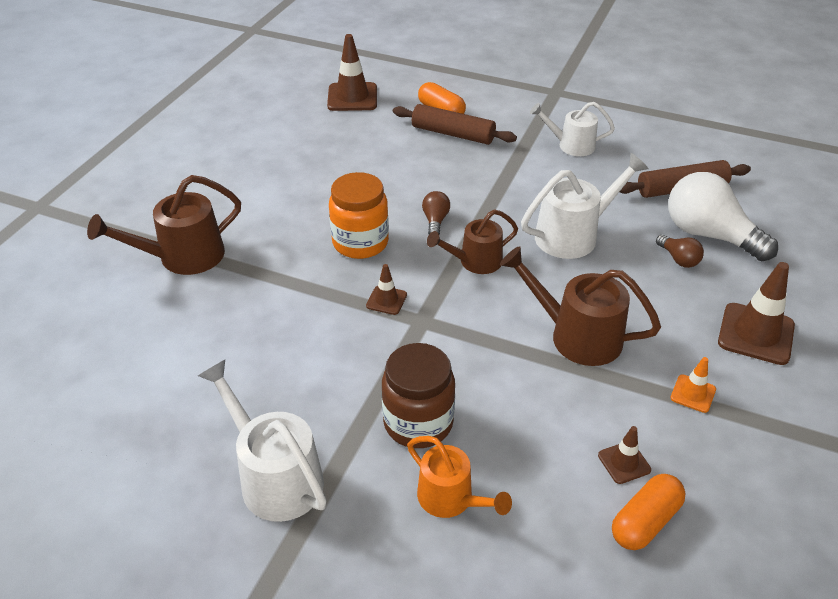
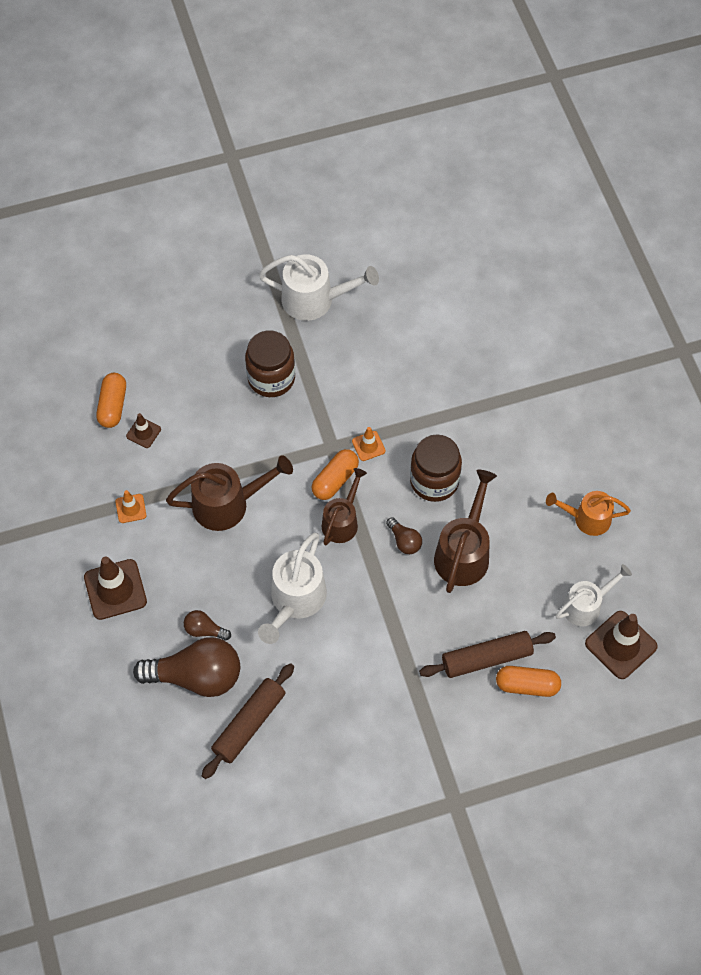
camera: 140 degrees right, 20 degrees up
brown watering can [87,175,241,275] -> brown watering can moved to [434,470,497,593]
orange jar [329,172,389,259] -> brown jar [410,435,462,502]
brown traffic cone [366,264,407,315] -> orange traffic cone [352,427,386,461]
orange watering can [407,436,512,518] -> orange watering can moved to [546,491,631,536]
white watering can [530,102,615,156] -> white watering can moved to [556,564,632,626]
white light bulb [668,172,778,261] -> brown light bulb [133,637,240,697]
none -> orange capsule [312,449,359,500]

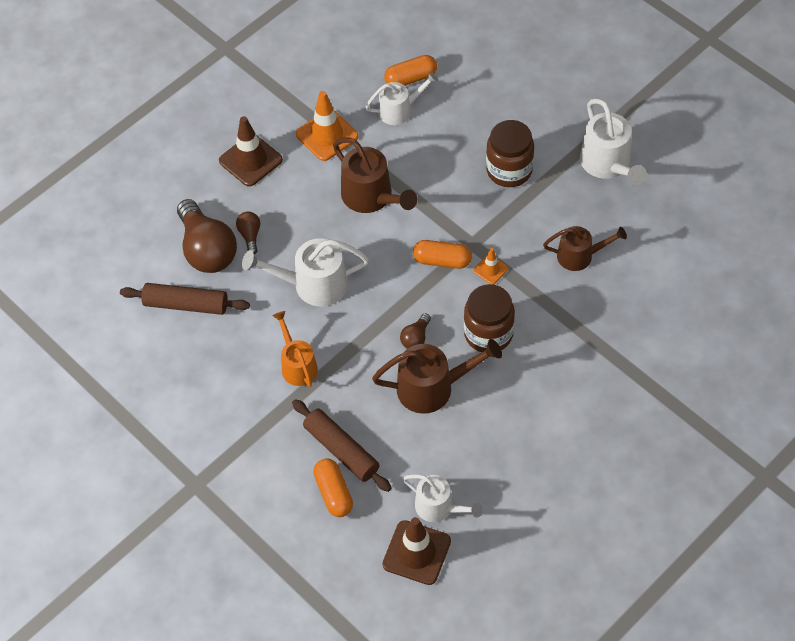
camera: 65 degrees right, 5 degrees down
orange traffic cone [115,490,147,523] -> orange traffic cone [296,91,359,161], size x1.90
brown traffic cone [126,413,161,448] -> white watering can [365,71,438,125]
brown watering can [322,468,367,546] -> brown watering can moved to [543,226,627,271]
orange watering can [546,491,631,536] -> orange watering can moved to [273,311,318,387]

